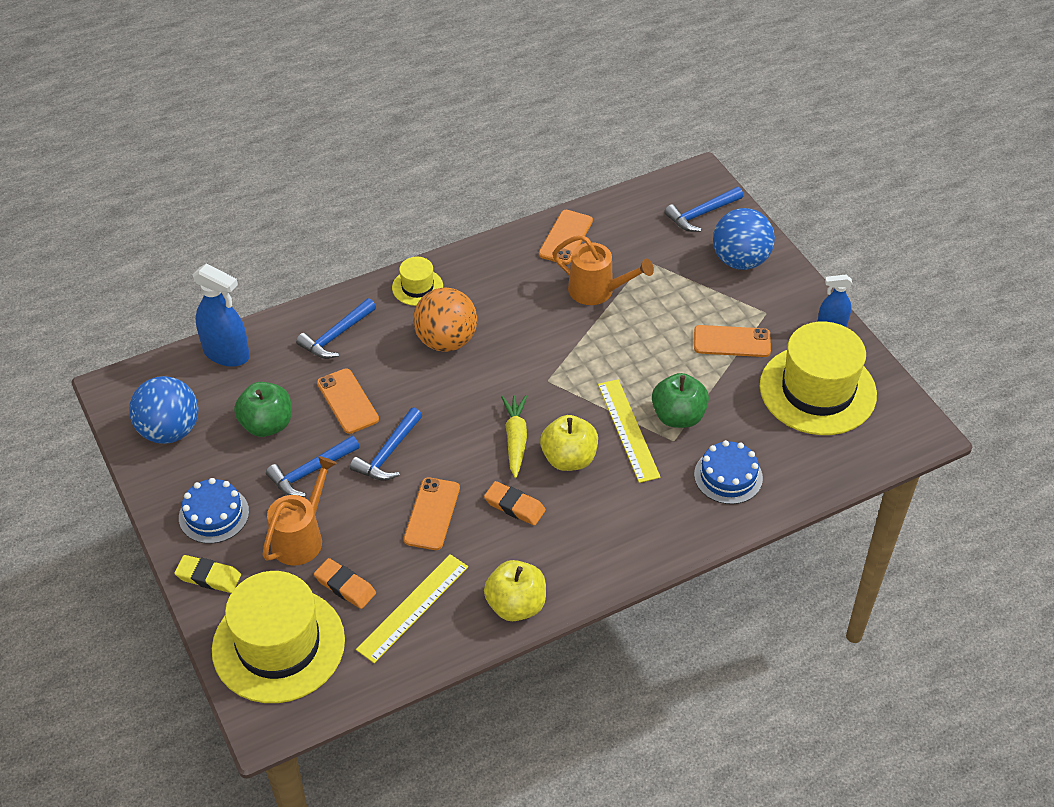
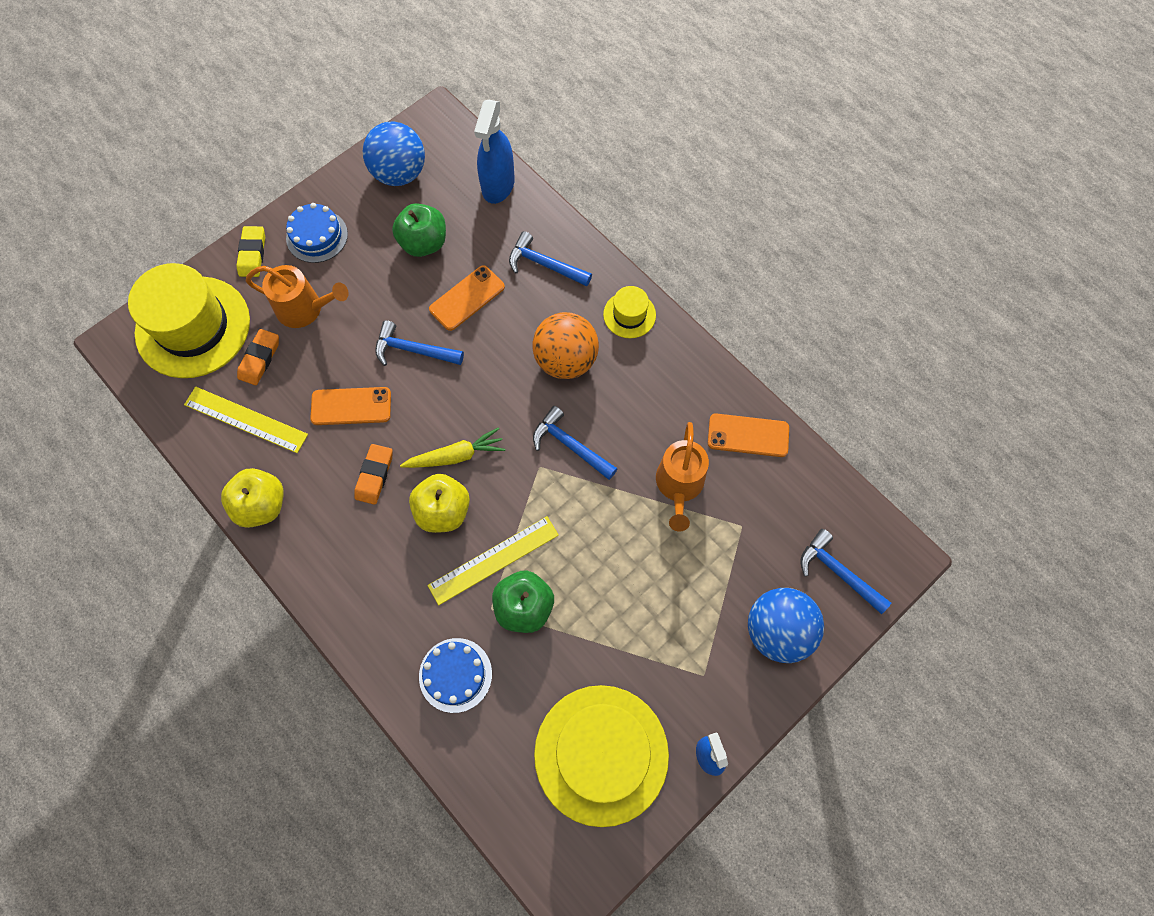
camera: 75 degrees right, 20 degrees up
blue hammer [266,436,360,497] -> blue hammer moved to [533,406,618,480]
orange phone [694,325,771,357] -> none

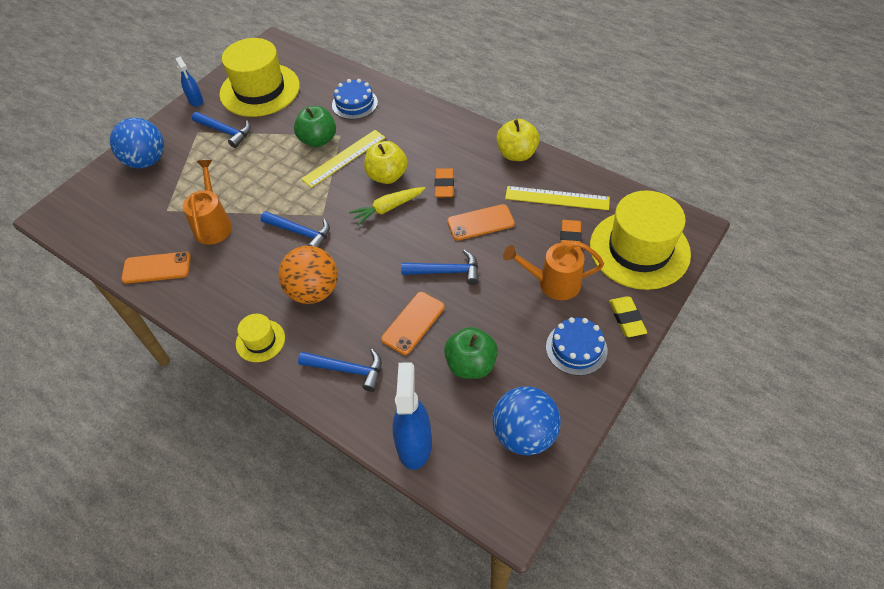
camera: 170 degrees right, 15 degrees down
blue hammer [800,529,891,614] -> blue hammer moved to [192,112,251,148]

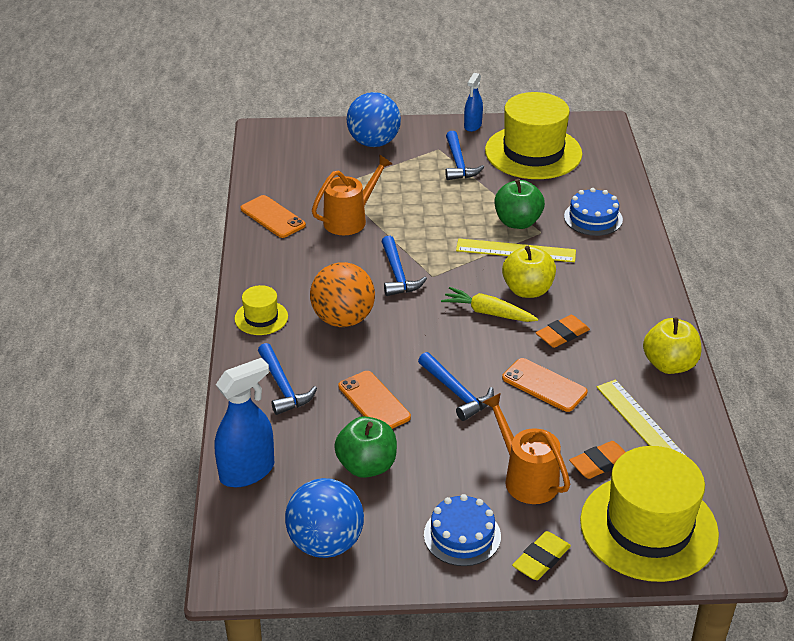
camera: 50 degrees right, 15 degrees down
orange phone [381,292,445,355] -> orange phone turned 60 degrees clockwise [339,371,411,429]

